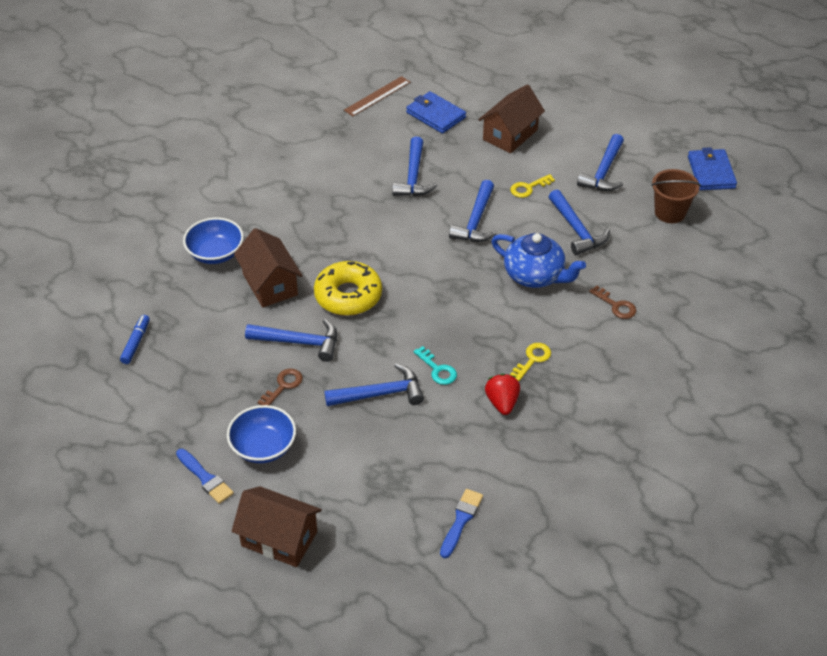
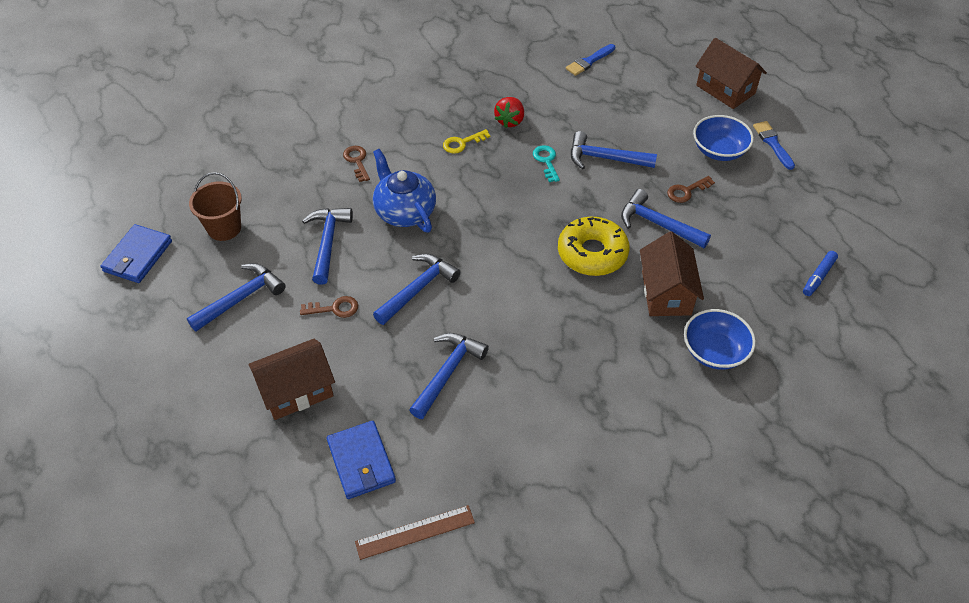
camera: 155 degrees left, 5 degrees up
yellow key [510,174,555,198] -> brown key [300,296,358,318]

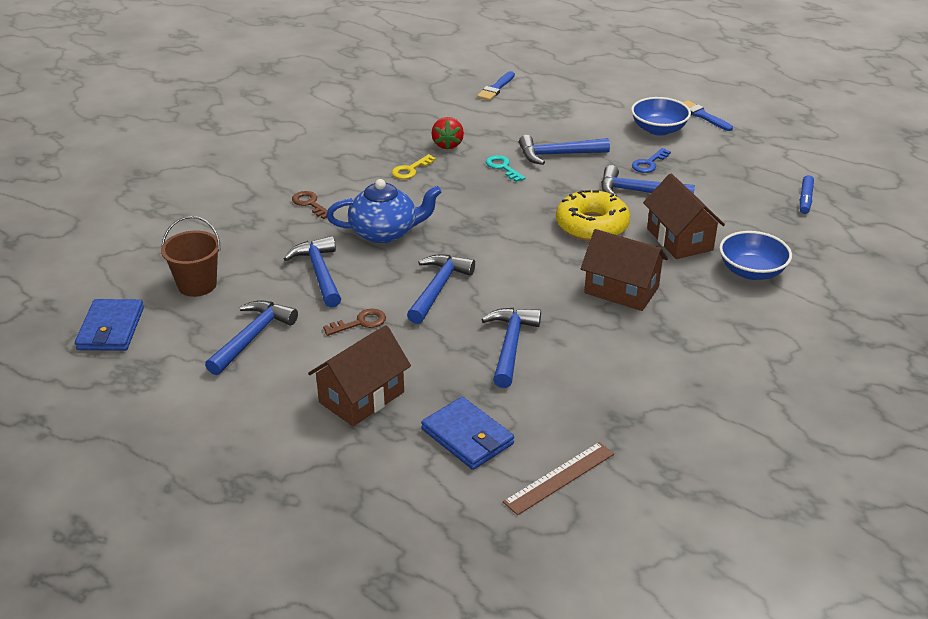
camera: 20 degrees left, 15 degrees down
blue teapot [373,149,436,233] -> blue teapot turned 135 degrees clockwise [326,179,442,244]
brown key [667,176,715,203] -> blue key [632,148,671,173]
brown house [695,38,767,109] -> brown house moved to [581,229,668,311]

